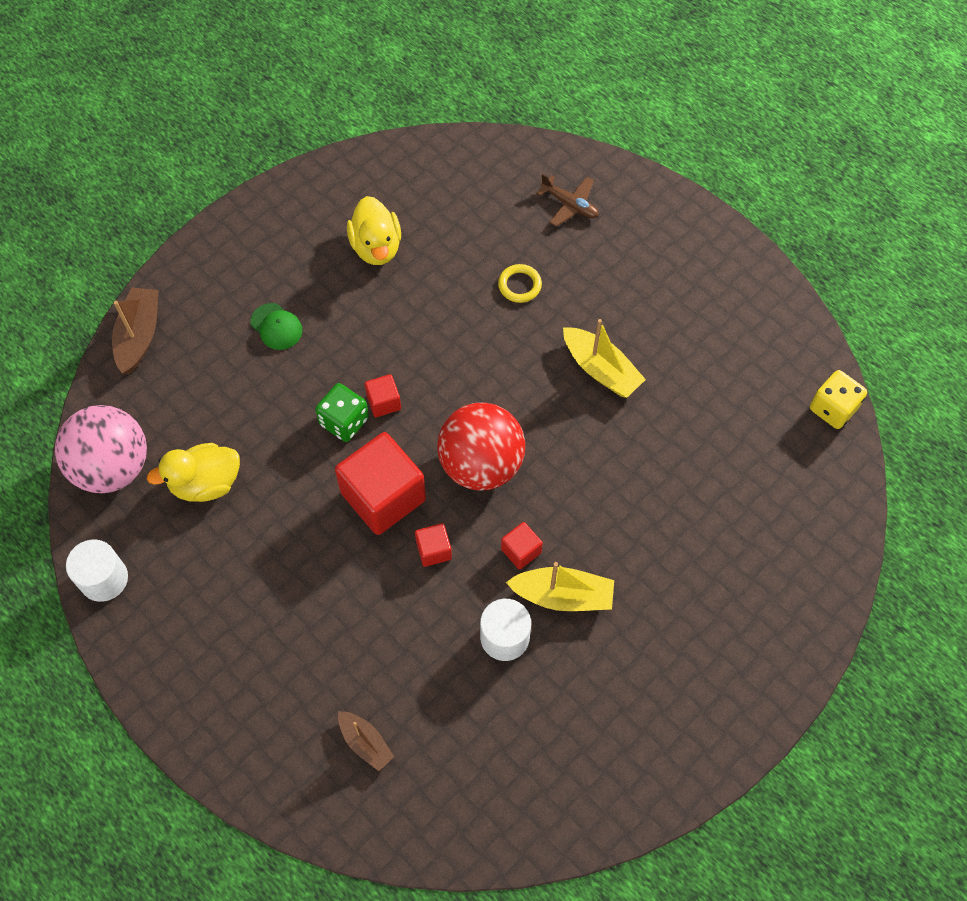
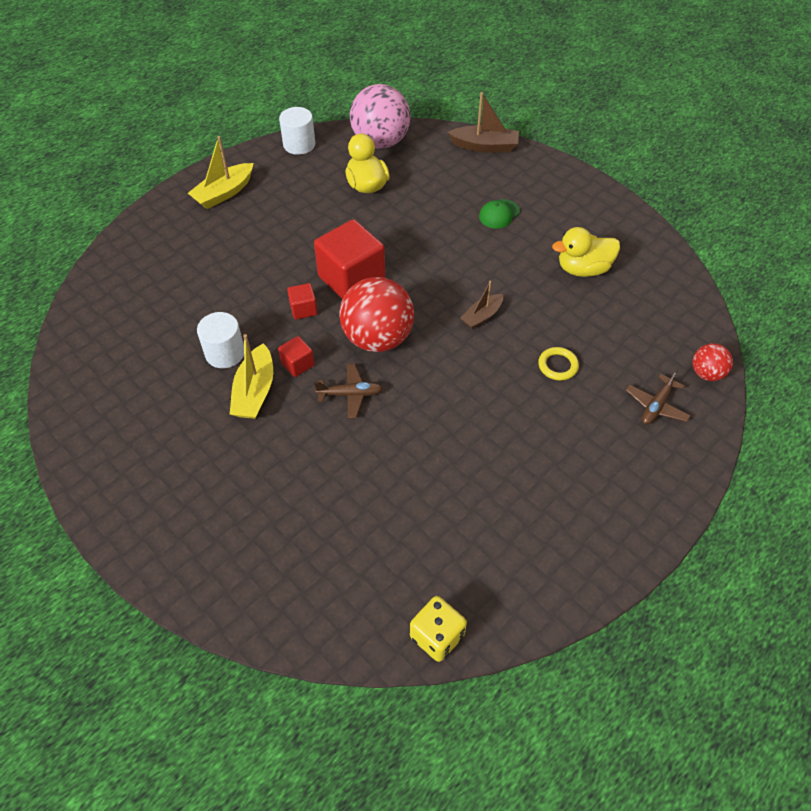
camera: 90 degrees right, 10 degrees down
green dice [315,383,369,442] -> none
brown boat [338,711,394,771] -> brown boat moved to [460,281,503,329]
red cube [365,374,401,417] -> none
yellow boat [563,319,646,398] -> yellow boat moved to [188,136,253,209]
none -> brown plane [314,364,383,418]
none -> red ball [692,343,733,381]

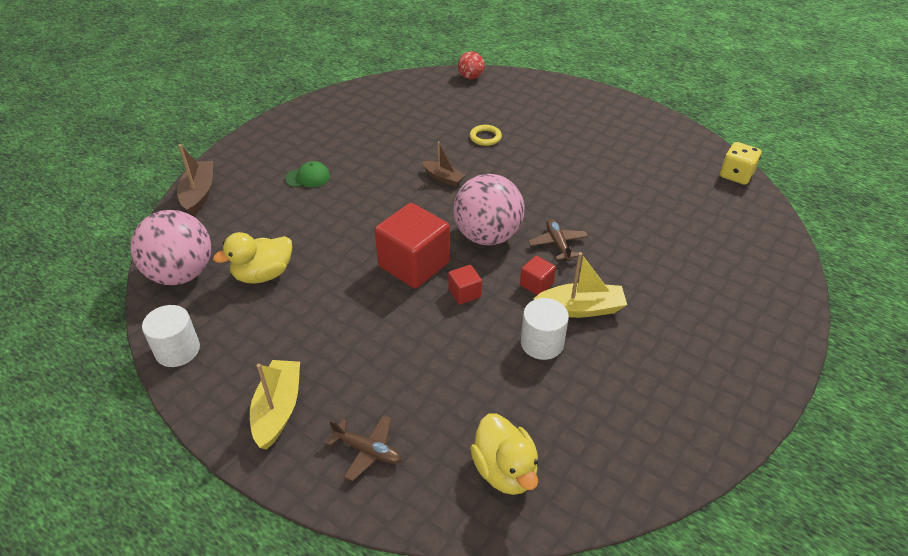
camera: 100 degrees left, 10 degrees down
yellow boat [188,136,253,209] -> yellow boat turned 120 degrees counterclockwise [250,360,300,450]
red ball [339,277,414,352] -> pink ball [453,174,525,245]
green cap [479,199,520,229] -> green cap turned 45 degrees counterclockwise [285,161,330,187]
yellow duck [552,227,620,277] -> yellow duck moved to [470,413,538,495]
brown plane [626,369,691,425] -> brown plane moved to [326,415,402,481]

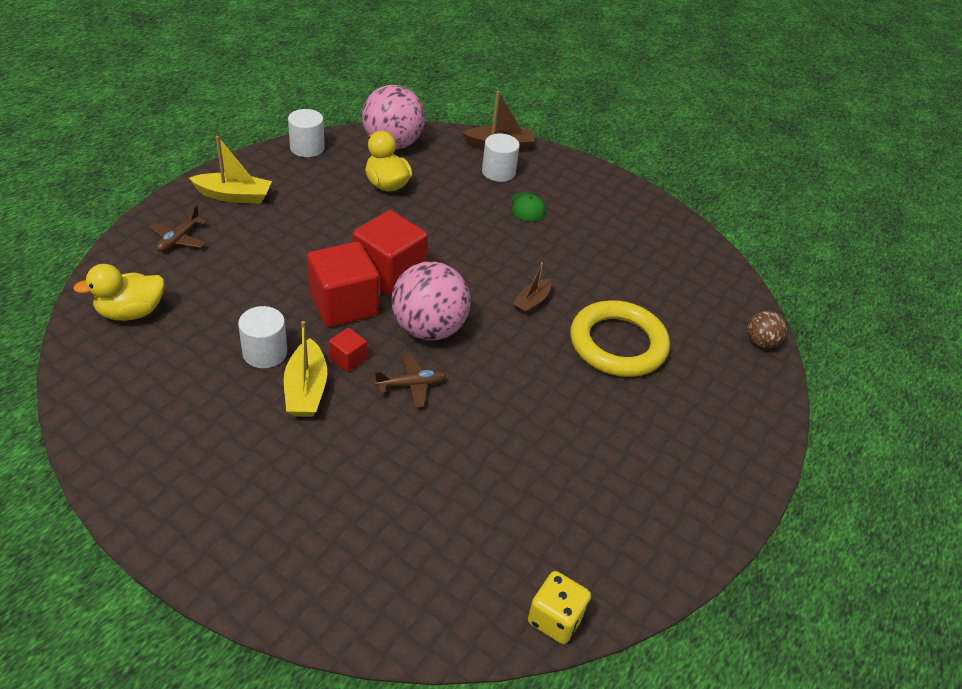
camera: 85 degrees right, 0 degrees up
red cube [448,265,482,305] -> red cube [307,242,379,327], size x2.16
red ball [458,51,485,79] -> brown ball [747,311,787,348]
yellow ring [470,125,502,146] -> yellow ring [570,300,670,377], size x2.41
none -> white cylinder [482,134,520,182]

